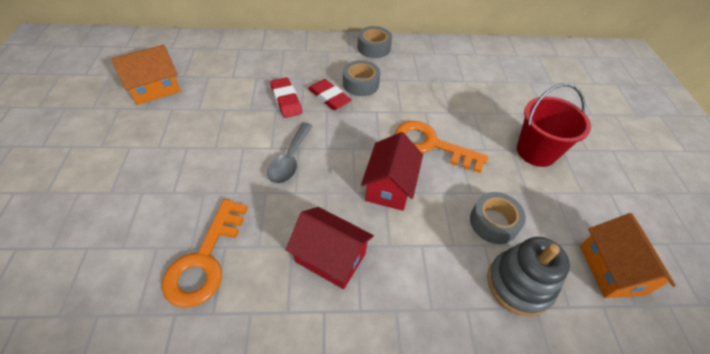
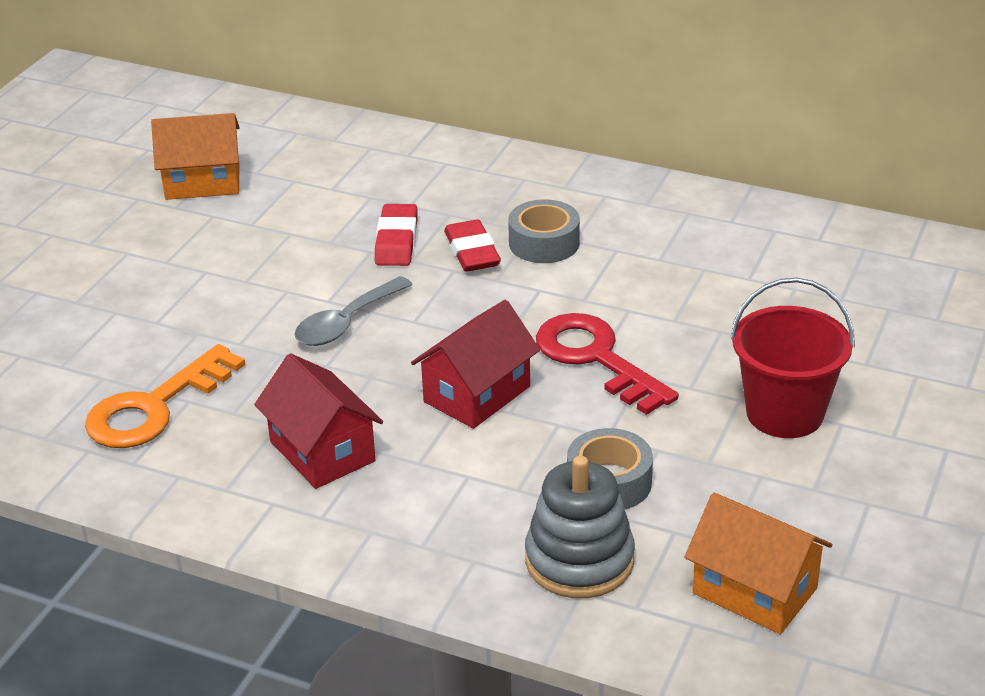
camera: 30 degrees right, 15 degrees down
grey tape [357,26,392,58] -> none
orange key [395,121,488,173] -> red key [536,313,679,415]
orange house [580,213,676,298] -> orange house turned 75 degrees counterclockwise [684,493,833,634]

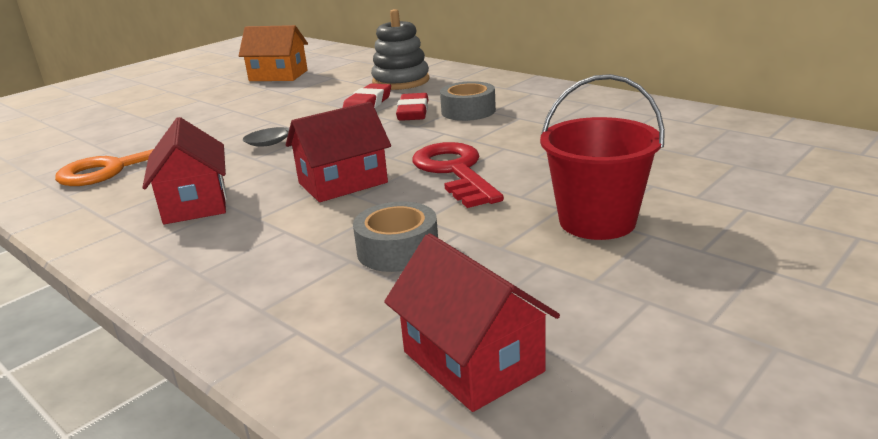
camera: 20 degrees right, 10 degrees down
grey stacking toy [525,456,635,598] -> grey stacking toy moved to [371,9,430,90]
orange house [684,493,833,634] -> red house [384,233,560,412]

